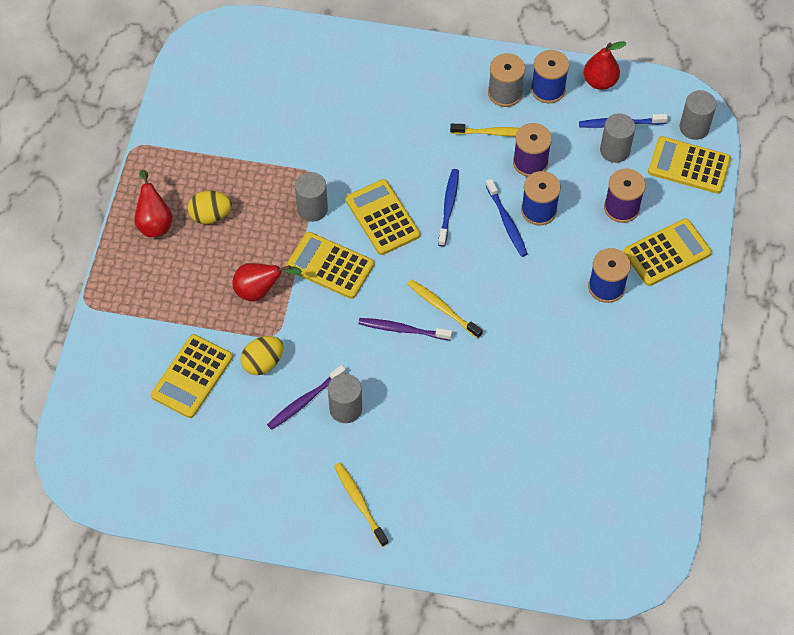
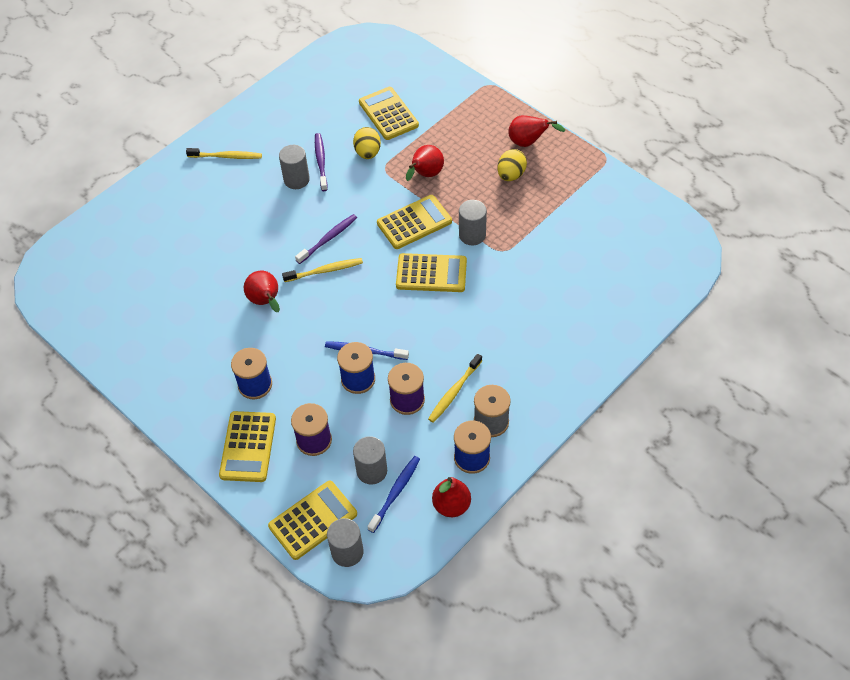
camera: 125 degrees right, 5 degrees down
blue toothbrush [438,169,459,247] -> none
none -> red pear [244,271,280,312]

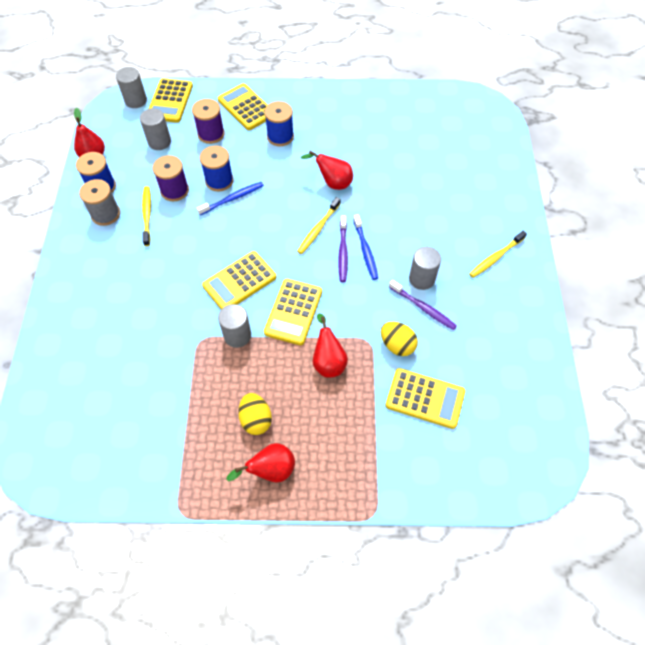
camera: 135 degrees right, 5 degrees up
blue toothbrush [367,456,420,533] -> blue toothbrush moved to [353,214,378,280]

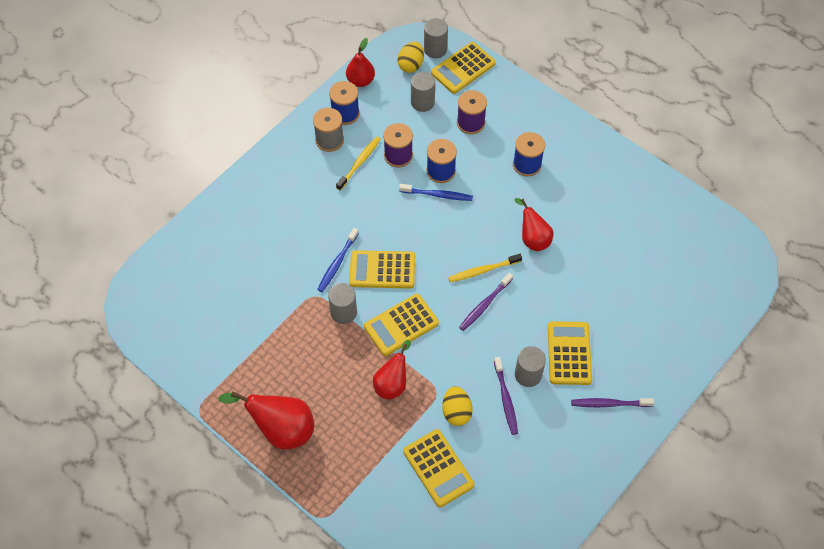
camera: 40 degrees right, 0 degrees up
yellow calculator [218,83,268,130] -> yellow calculator moved to [548,321,592,385]
red pear [226,443,295,483] -> red pear [218,391,314,450], size x1.53
yellow egg [238,393,272,435] -> yellow egg moved to [397,41,424,73]
blue toothbrush [353,214,378,280] -> blue toothbrush moved to [317,228,359,292]
yellow toothbrush [469,231,527,278] -> purple toothbrush [571,398,654,407]

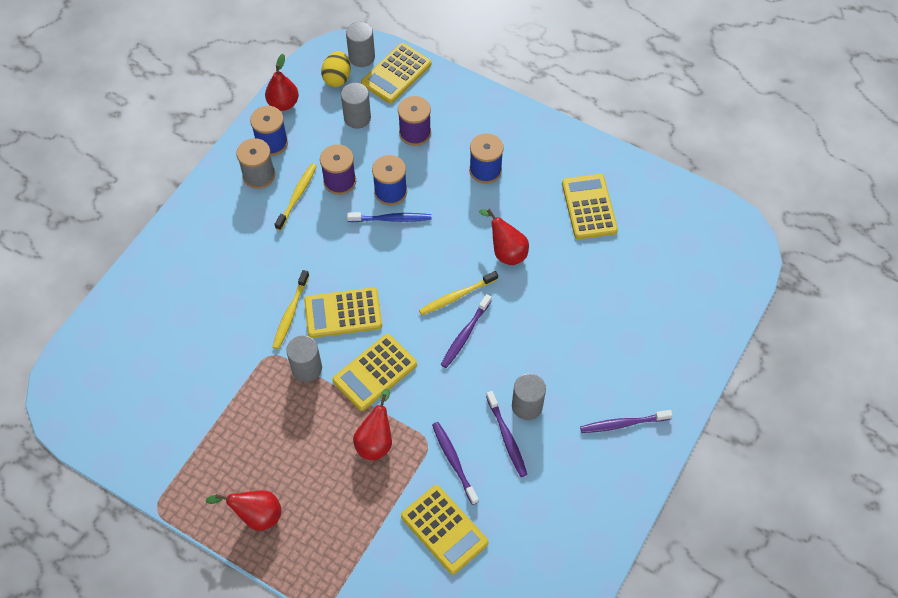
camera: 10 degrees left, 0 degrees up
red pear [218,391,314,450] -> red pear [205,490,282,531], size x0.65
blue toothbrush [317,228,359,292] -> yellow toothbrush [272,270,309,349]
yellow egg [442,386,473,426] -> purple toothbrush [432,422,479,505]
yellow calculator [548,321,592,385] -> yellow calculator moved to [562,174,618,239]

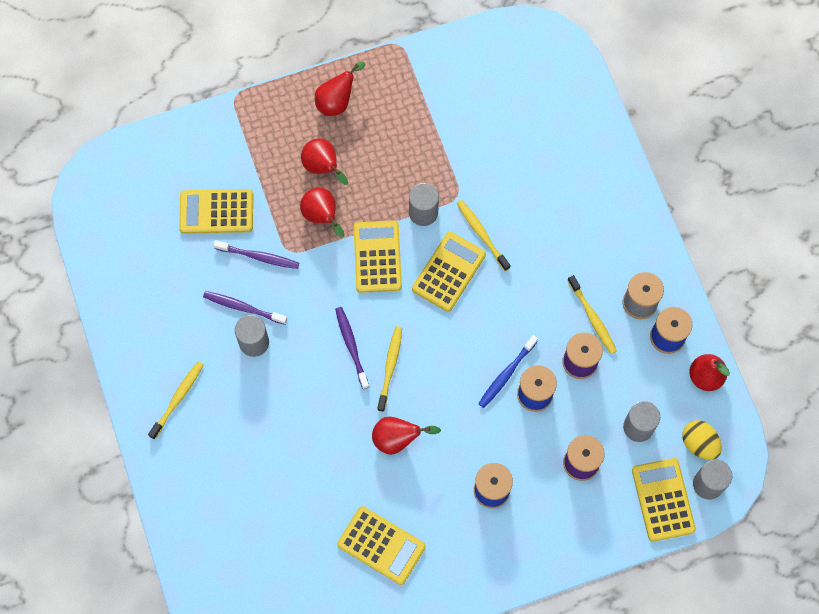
camera: 130 degrees right, 10 degrees up
purple toothbrush [580,410,673,433] -> yellow toothbrush [148,361,203,439]
none -> red pear [301,139,348,185]

